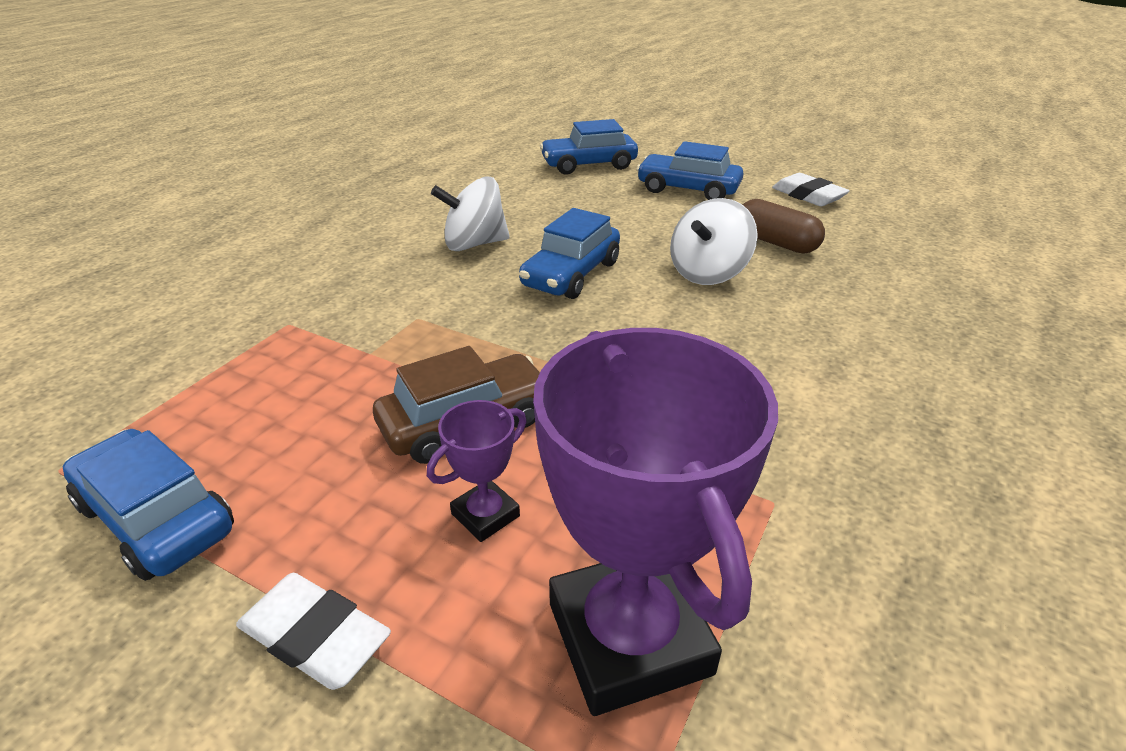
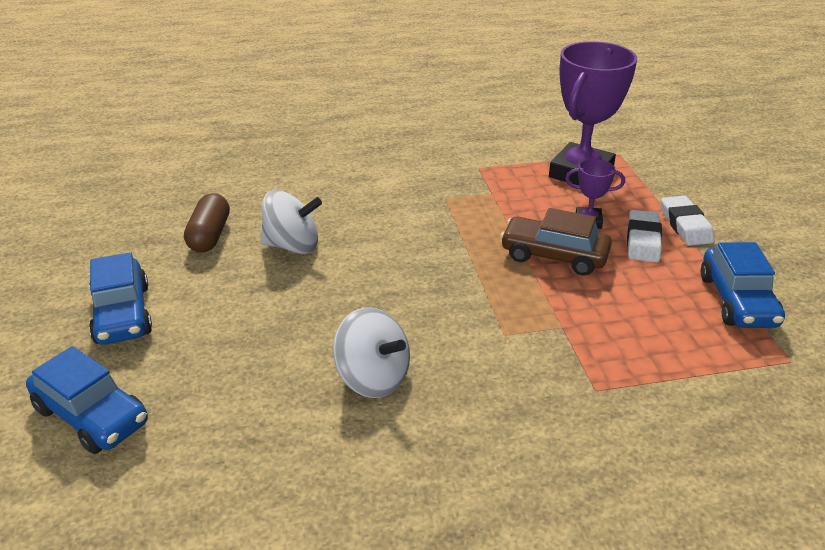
camera: 130 degrees left, 0 degrees up
blue car [519,208,620,299] -> none
white eraser [772,173,850,206] -> white eraser moved to [627,210,662,262]

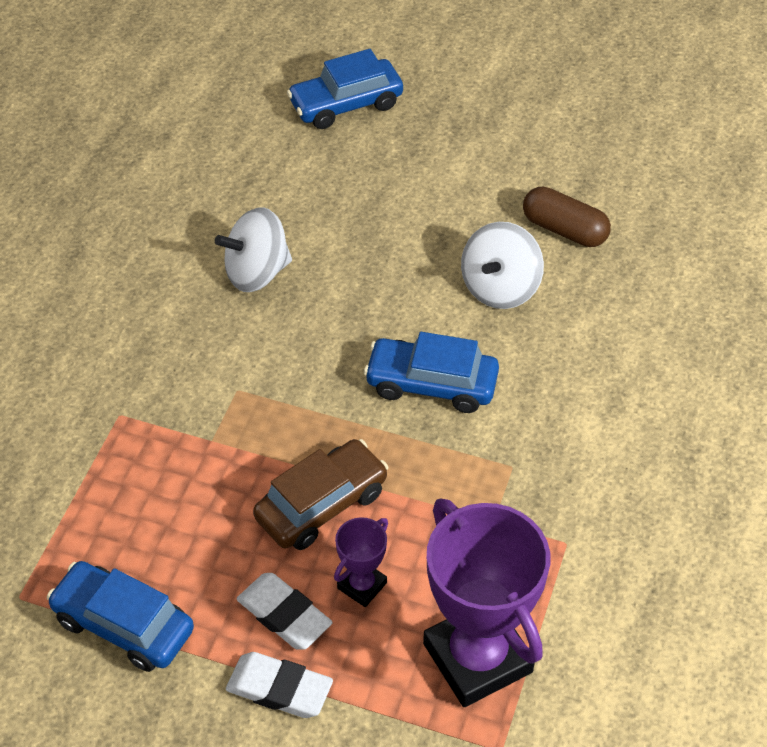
camera: 120 degrees right, 15 degrees up
blue car [89,252,152,345] -> blue car moved to [364,332,499,413]

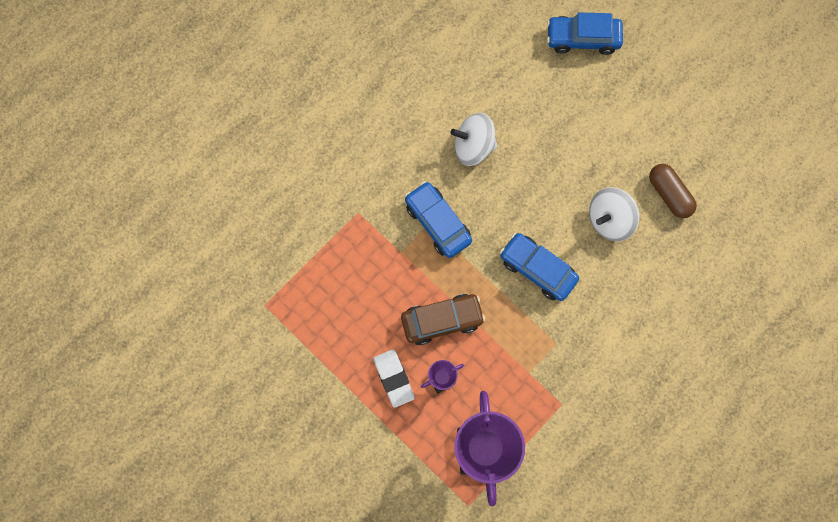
camera: 25 degrees right, 25 degrees up
blue car [47,561,194,672] -> blue car moved to [405,181,472,258]
white eraser [226,652,333,718] -> none

